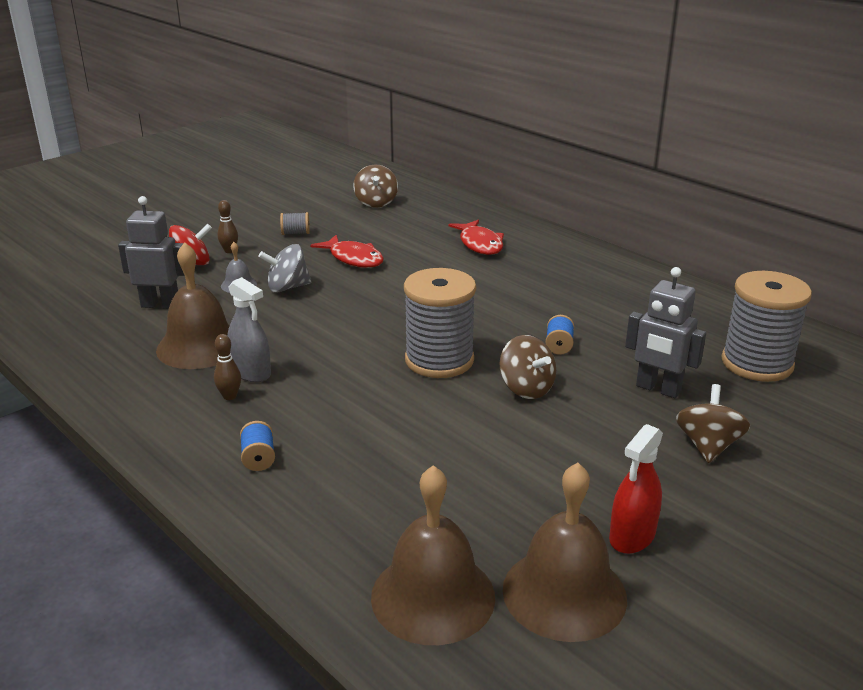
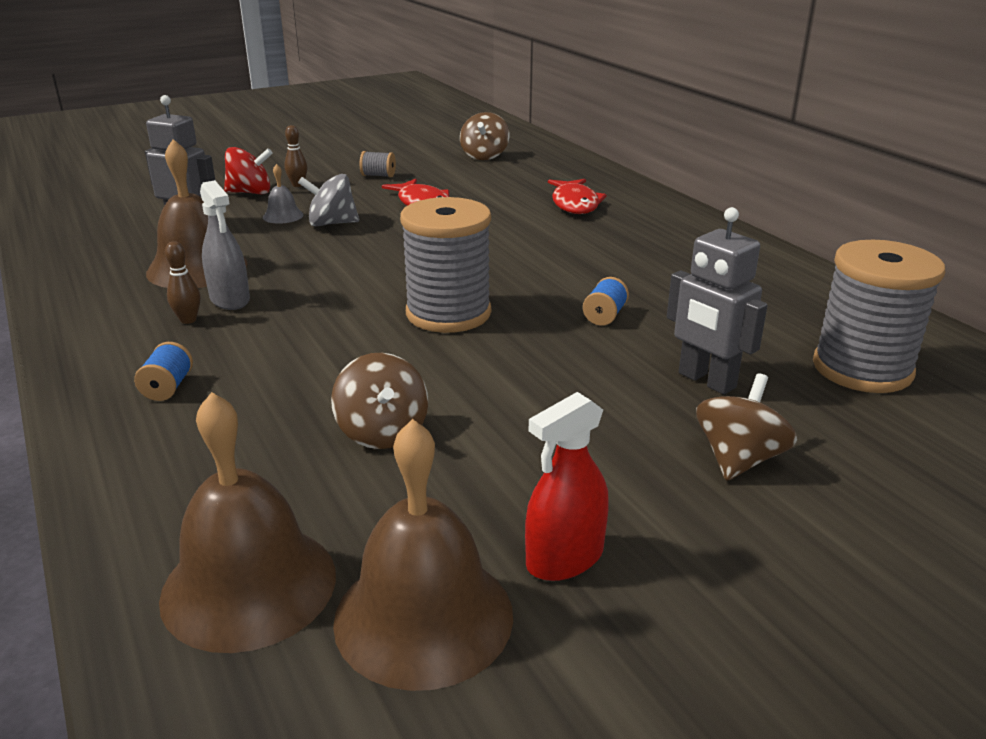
camera: 15 degrees right, 0 degrees up
brown spinning top [499,335,556,399] -> brown spinning top moved to [331,353,428,449]

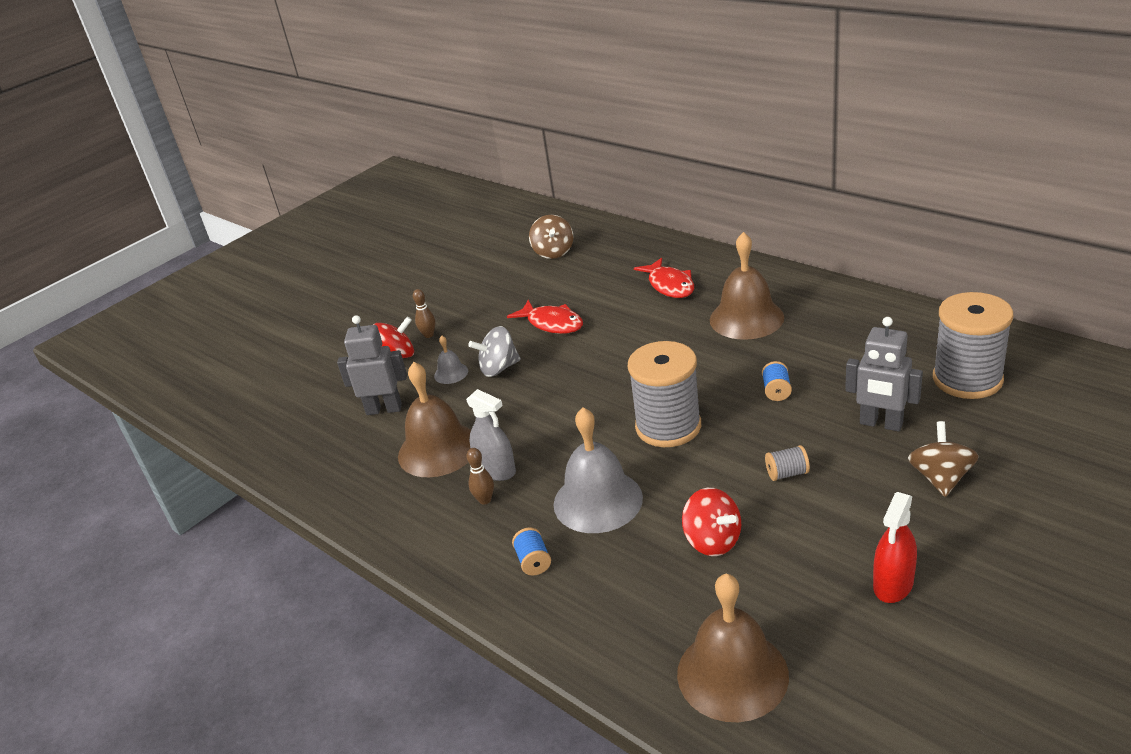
camera: 15 degrees left, 5 degrees up
brown spinning top [331,353,428,449] -> red spinning top [682,488,741,556]
brown bell [333,419,513,691] -> brown bell moved to [710,232,784,340]
grey spool [360,151,396,177] -> grey spool moved to [765,445,810,481]
none -> grey bell [554,407,643,533]

